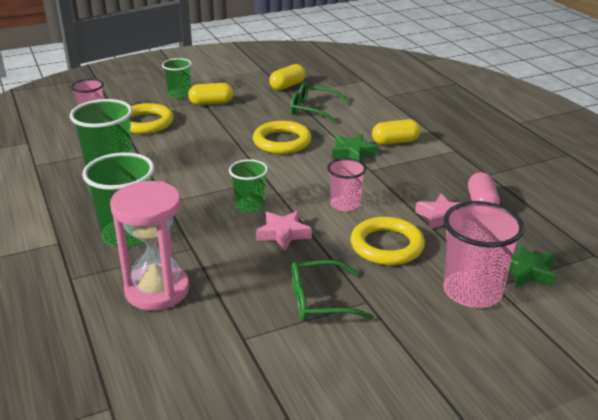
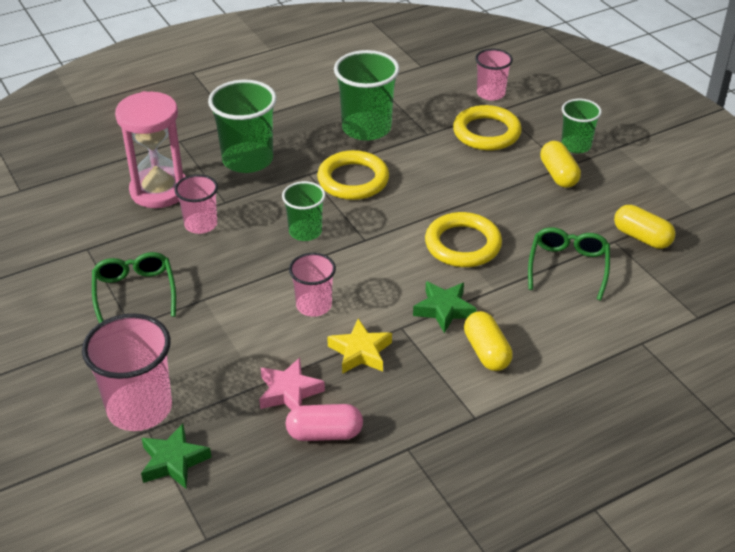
camera: 85 degrees right, 10 degrees up
pink star [256,211,312,251] -> none
yellow ring [351,217,425,265] -> yellow ring moved to [317,150,389,200]
none -> pink cup [175,174,218,234]
none -> yellow star [327,319,392,374]

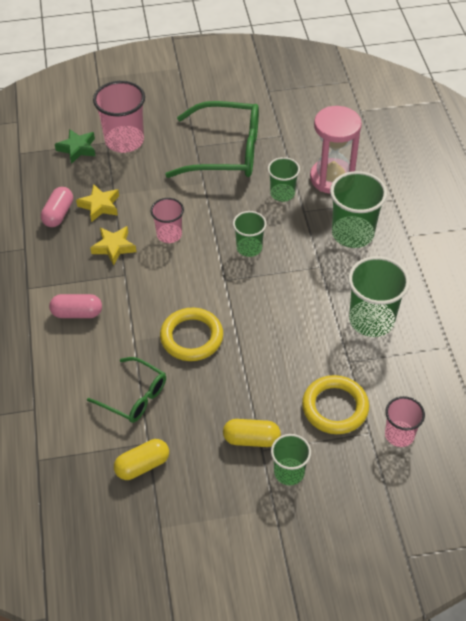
camera: 110 degrees right, 10 degrees up
green glasses [92,252,176,323] -> green glasses [165,101,259,178], size x1.78
pink cup [175,174,218,234] -> green cup [268,157,300,202]
pink star [259,358,325,410] -> yellow star [76,184,119,222]
yellow ring [317,150,389,200] -> none
green star [413,281,477,333] -> none
yellow capsule [464,311,513,371] -> pink capsule [49,294,102,318]

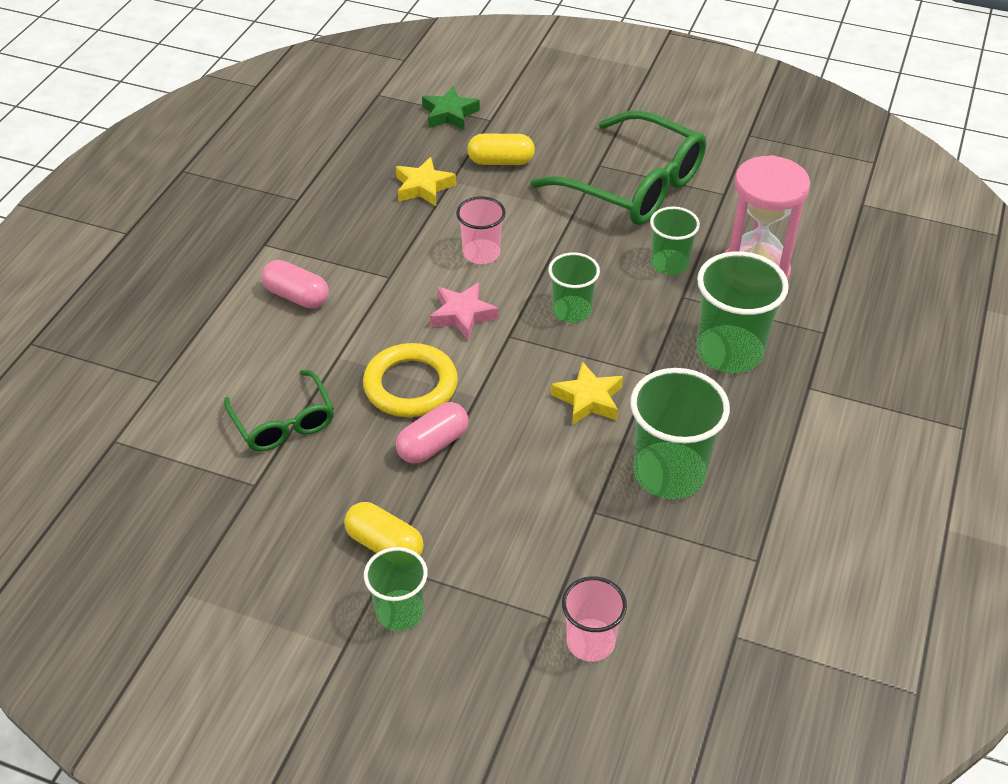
camera: 30 degrees right, 5 degrees down
pink capsule [41,187,73,227] -> pink capsule moved to [396,402,469,464]
yellow star [90,226,136,265] -> yellow star moved to [551,361,623,425]
pink cup [93,81,145,153] -> none
yellow capsule [114,439,169,480] -> yellow capsule moved to [467,134,535,165]
yellow ring [302,375,369,434] -> none
none -> pink star [430,282,499,340]

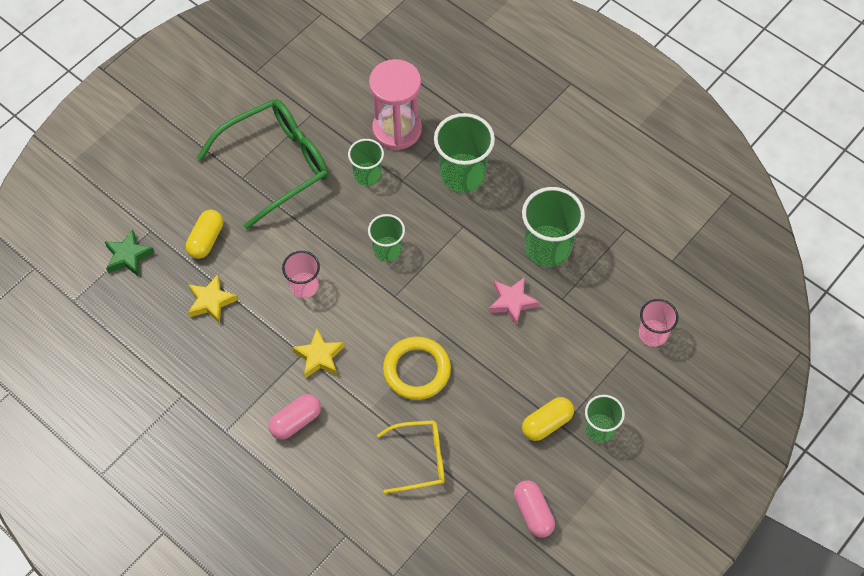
camera: 70 degrees left, 15 degrees up
green glasses [224,370,334,451] -> yellow glasses [377,420,445,494]
pink capsule [396,402,469,464] -> pink capsule moved to [514,480,555,538]
pink star [430,282,499,340] -> pink star moved to [489,277,539,326]
yellow star [551,361,623,425] -> yellow star moved to [292,328,344,378]

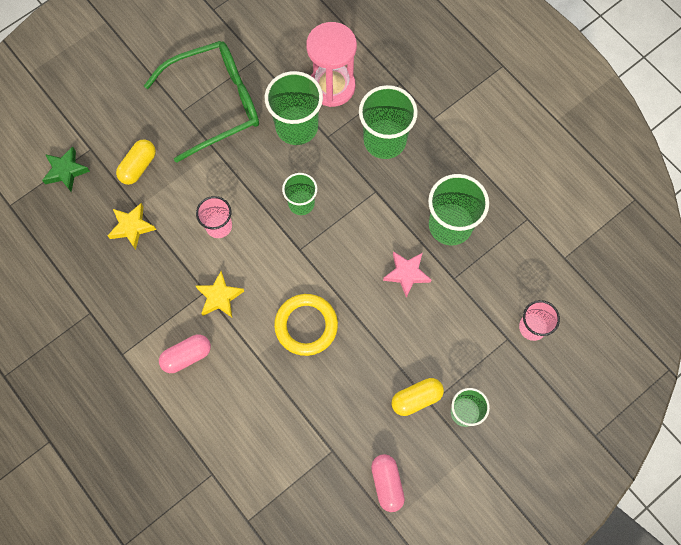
camera: 10 degrees right, 10 degrees up
green cup [348,139,384,186] -> green cup [265,71,323,145], size x1.66
yellow glasses [377,420,445,494] -> none

